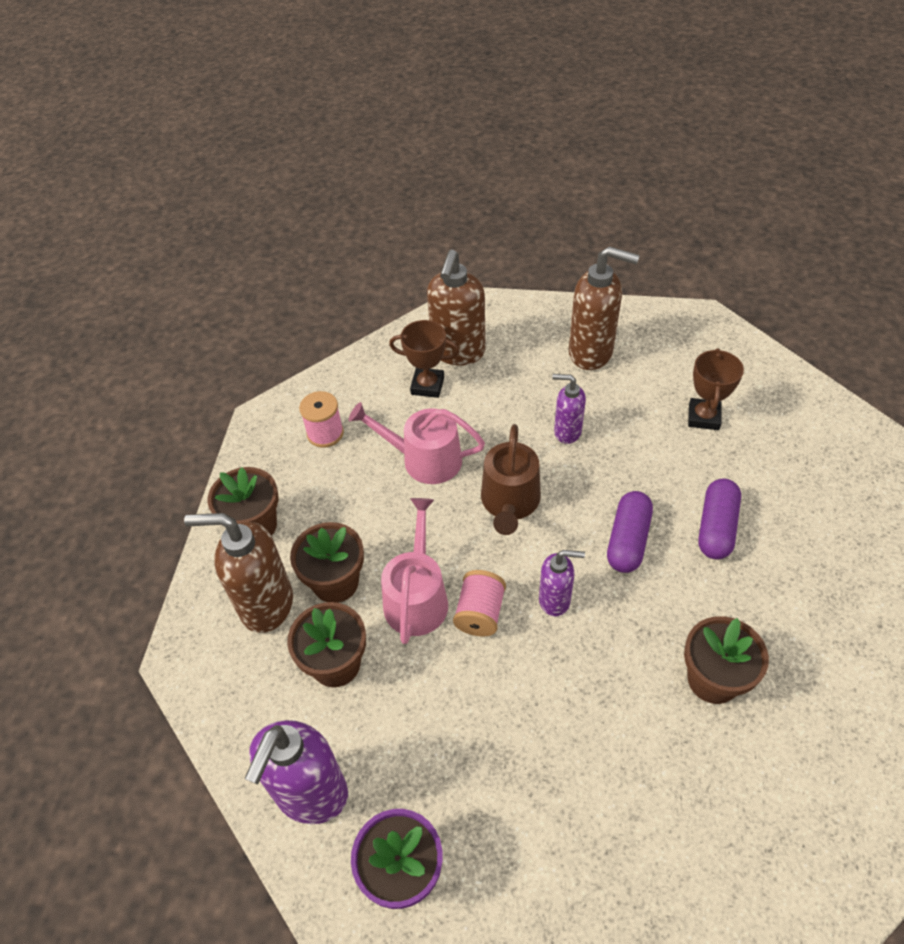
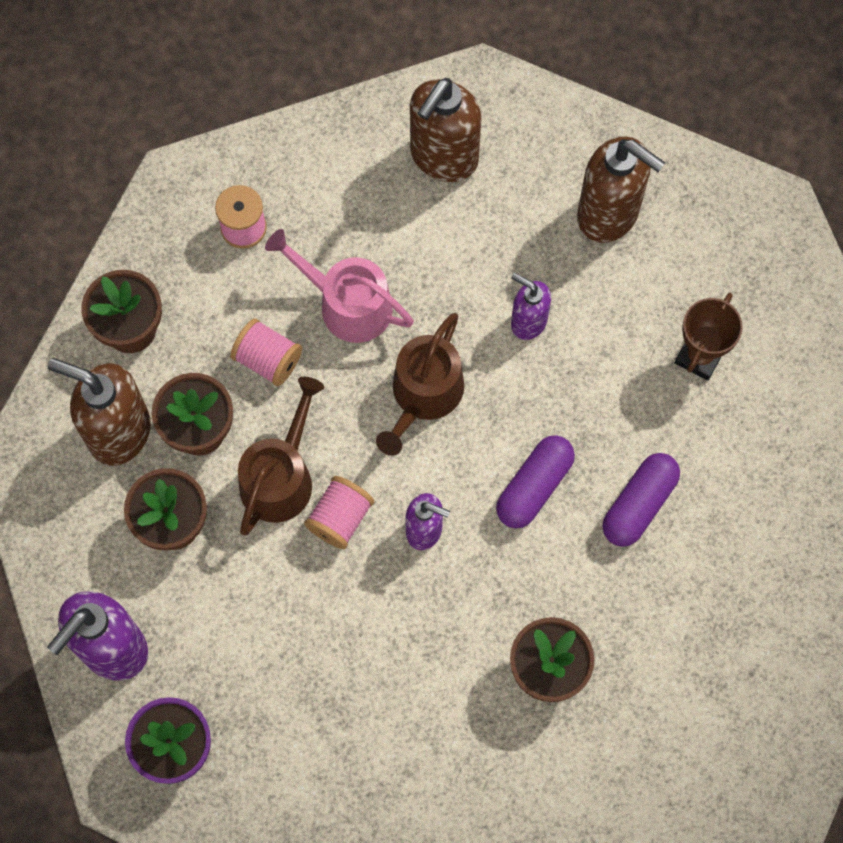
camera: 15 degrees right, 20 degrees up
pink watering can [381,498,448,644] -> brown watering can [238,377,324,536]
brown trophy [389,320,460,398] -> none
none -> pink spool [230,318,302,386]

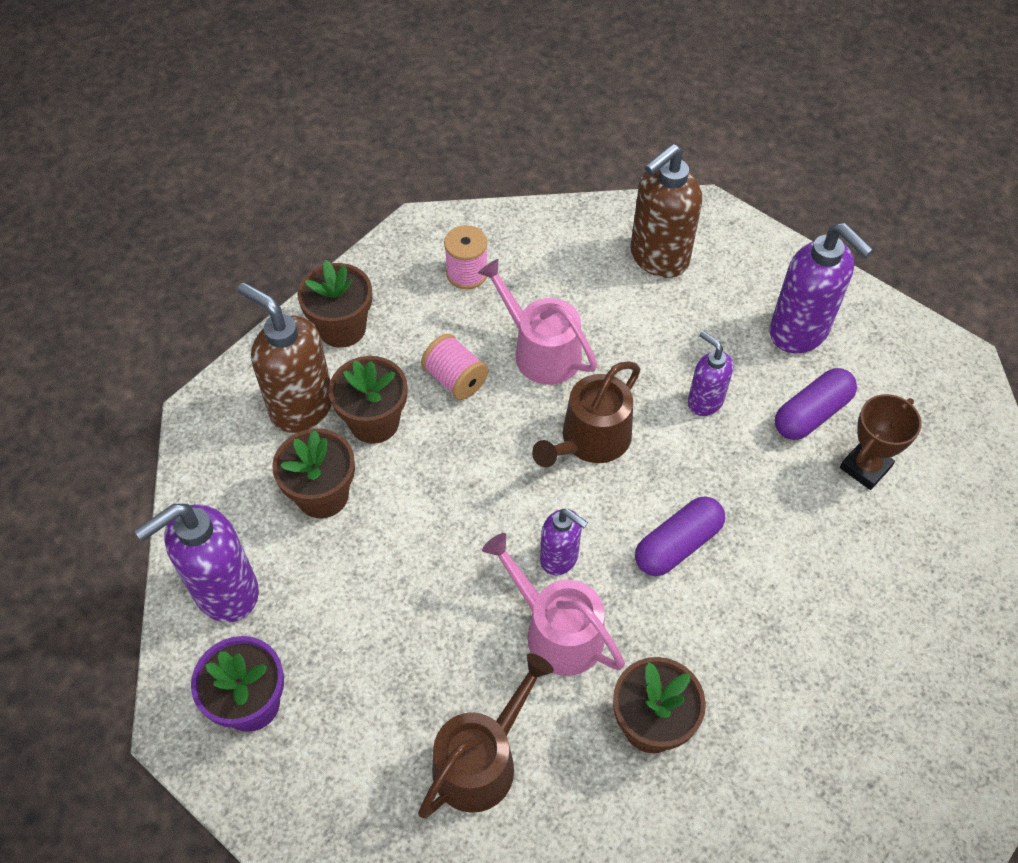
camera: 15 degrees right, 15 degrees down
brown watering can [238,377,324,536] -> brown watering can moved to [418,653,554,818]
pink spool [304,476,374,549] -> none
brown soap dispenser [577,137,665,243] -> purple soap dispenser [769,223,873,353]
purple capsule [602,453,680,547] -> purple capsule moved to [775,368,857,440]
none -> pink watering can [482,533,625,676]

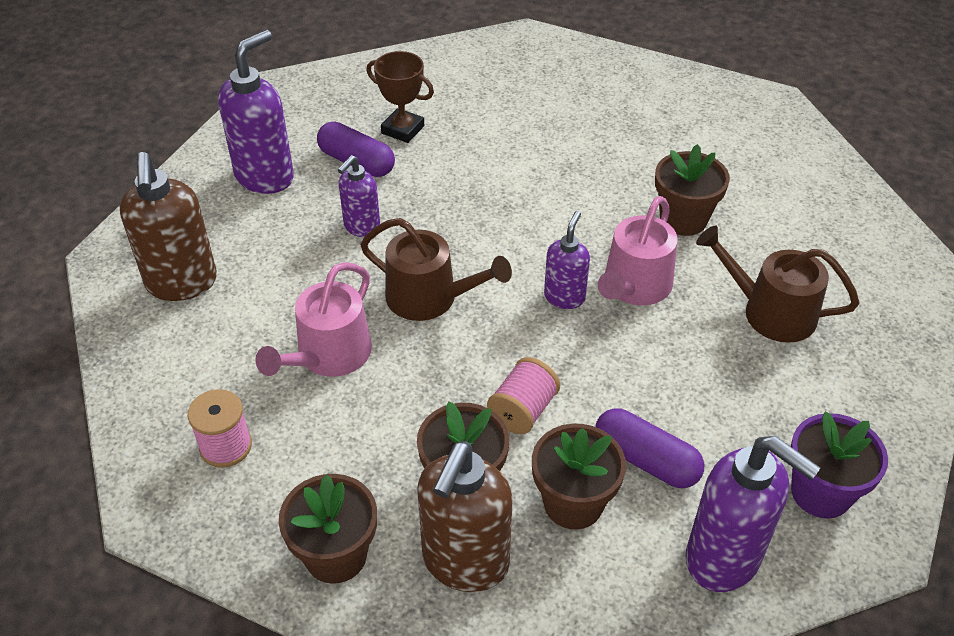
camera: 105 degrees left, 10 degrees down
pink spool [421,334,488,400] -> pink spool moved to [487,357,560,434]
brown soap dispenser [630,144,702,278] -> brown soap dispenser turned 45 degrees clockwise [120,152,217,301]
purple capsule [635,496,725,576] -> purple capsule moved to [595,409,704,488]

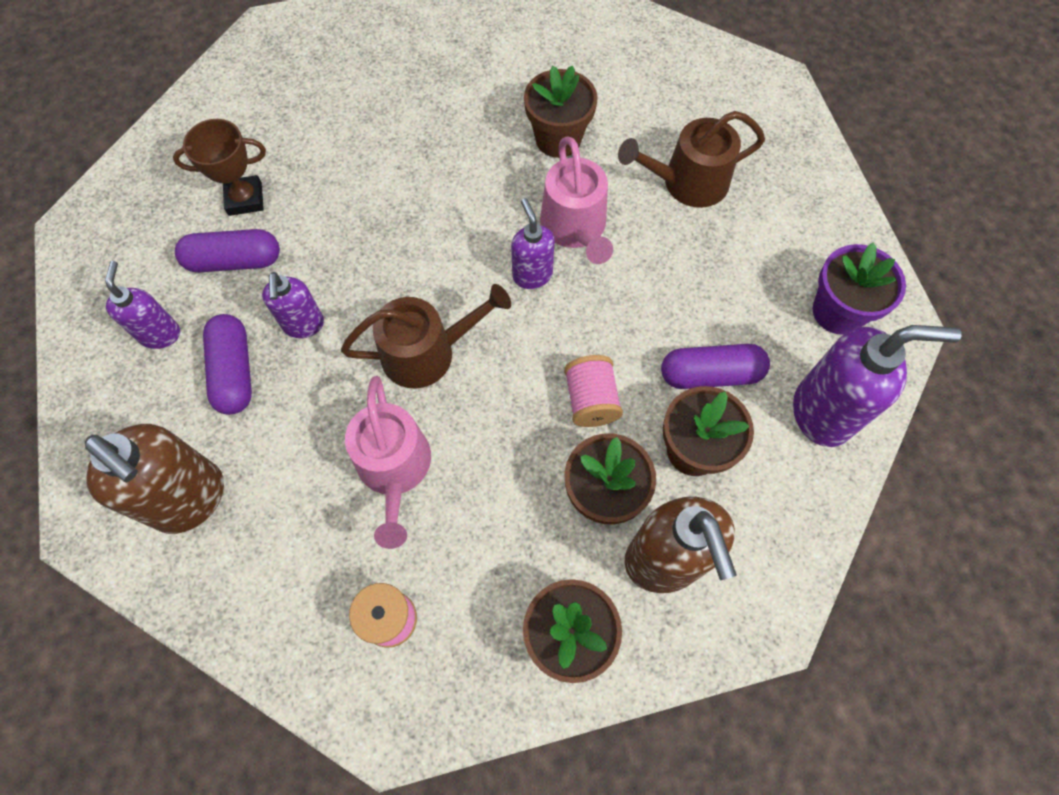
camera: 40 degrees left, 20 degrees up
purple soap dispenser [218,30,294,194] -> purple soap dispenser [105,261,180,349], size x0.58
none -> purple capsule [203,314,252,415]

